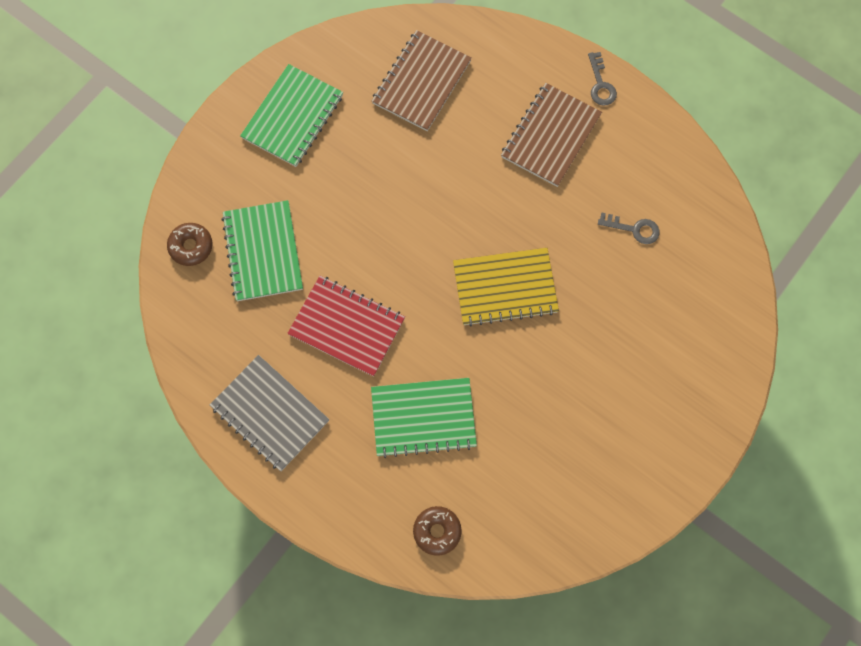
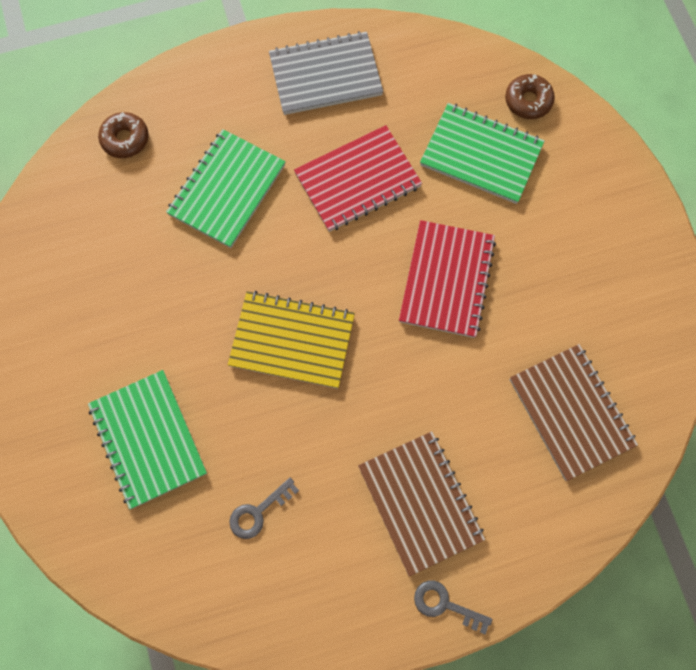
camera: 125 degrees right, 0 degrees up
green notebook [240,64,343,167] -> green notebook moved to [88,370,207,509]
yellow notebook [453,248,559,326] -> yellow notebook turned 75 degrees clockwise [228,291,355,389]
none -> red notebook [399,220,496,338]

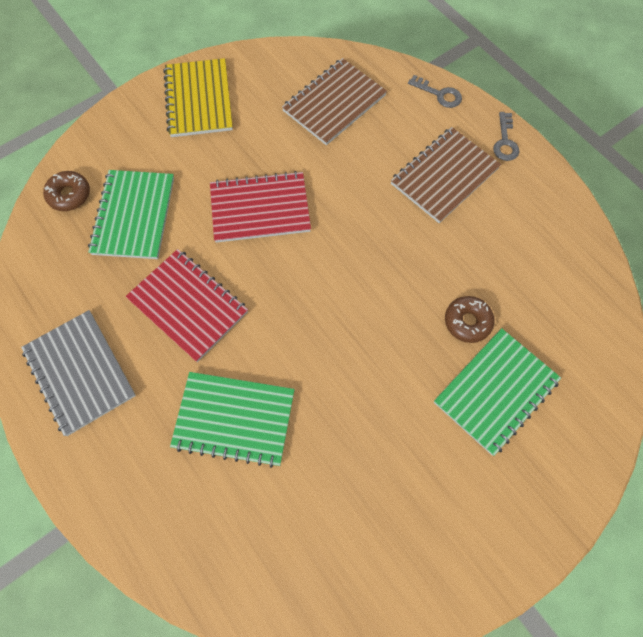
camera: 110 degrees left, 5 degrees down
brown donut [98,112,149,158] -> brown donut moved to [445,296,495,343]
yellow notebook [228,291,355,389] -> yellow notebook moved to [163,58,233,137]
grey key [229,478,299,539] -> grey key moved to [408,75,462,108]

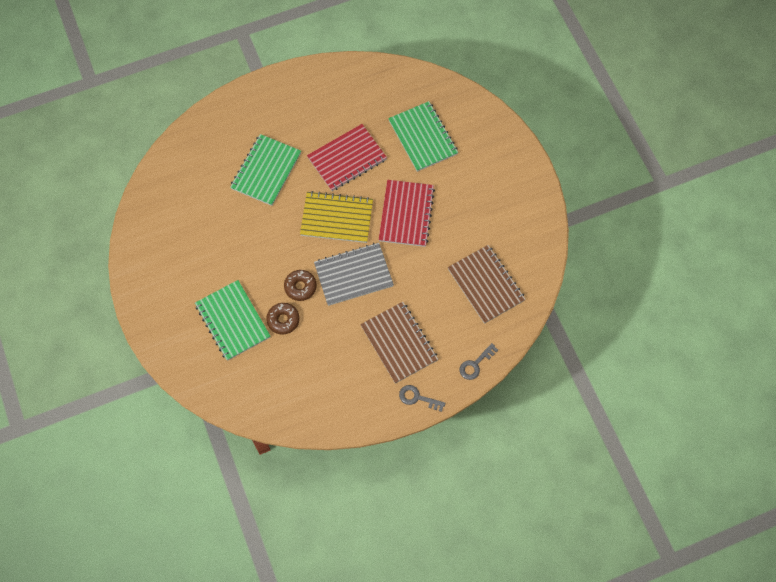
camera: 105 degrees right, 0 degrees up
grey notebook [21,310,136,436] -> grey notebook moved to [314,243,394,306]
brown donut [43,171,90,211] -> brown donut moved to [284,270,317,301]
green notebook [88,170,174,259] -> green notebook turned 45 degrees clockwise [388,101,458,172]
yellow notebook [163,58,233,137] -> yellow notebook moved to [300,191,373,243]

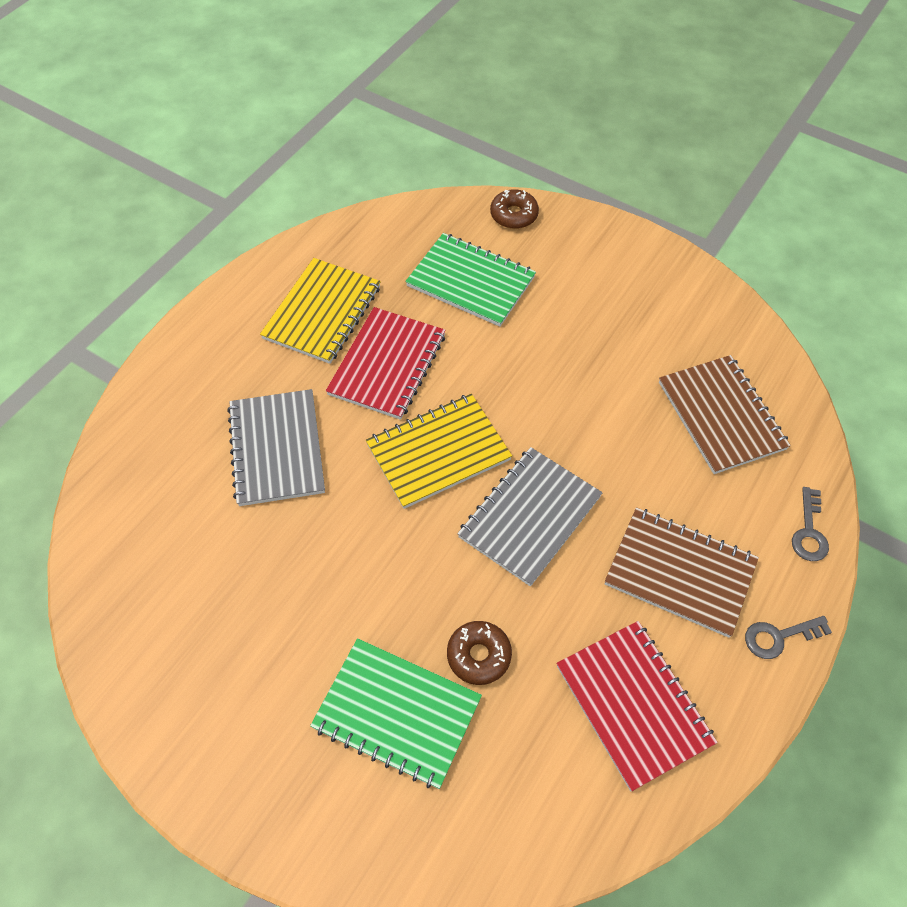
camera: 35 degrees left, 10 degrees down
green notebook [230,134,301,206] -> grey notebook [227,389,325,506]
brown donut [284,270,317,301] -> brown donut moved to [490,189,539,229]
red notebook [379,180,435,247] -> red notebook moved to [556,621,718,792]
brown notebook [448,245,526,324] -> brown notebook turned 45 degrees clockwise [659,355,791,474]
none -> yellow notebook [260,258,381,364]

